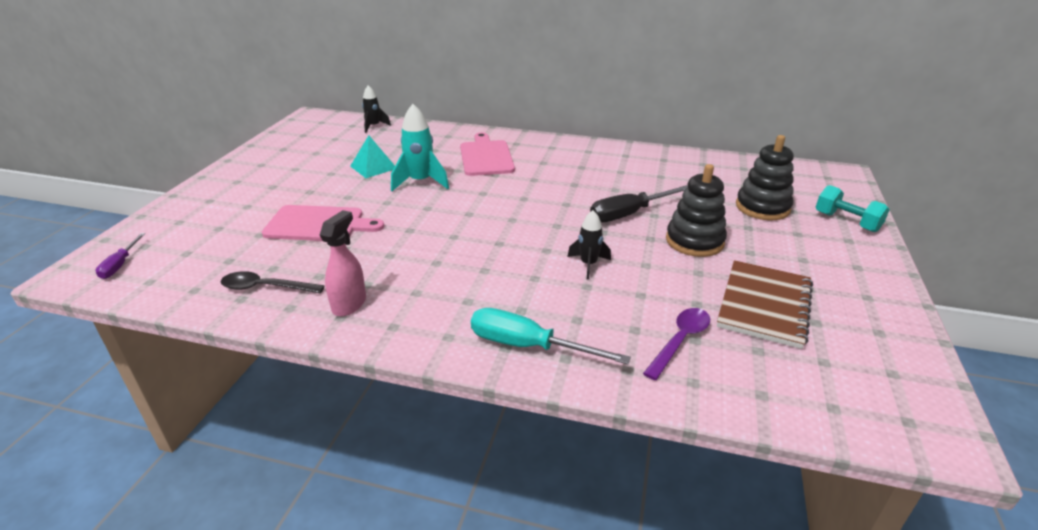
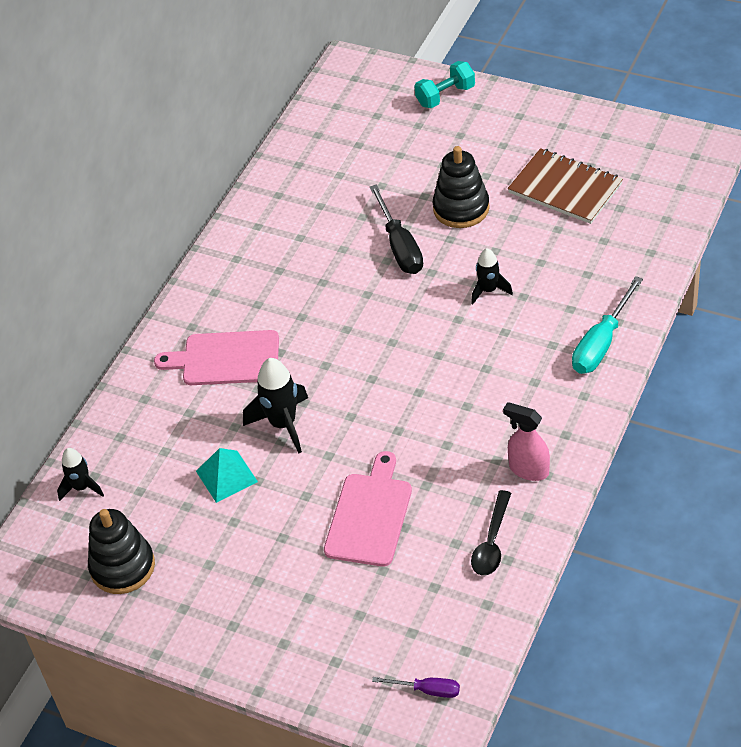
camera: 75 degrees left, 15 degrees up
turquoise rocket [391,104,449,191] -> black rocket [243,358,308,454]
purple spoon [643,308,710,380] -> none
black stacking toy [736,135,794,220] -> black stacking toy moved to [88,509,155,594]

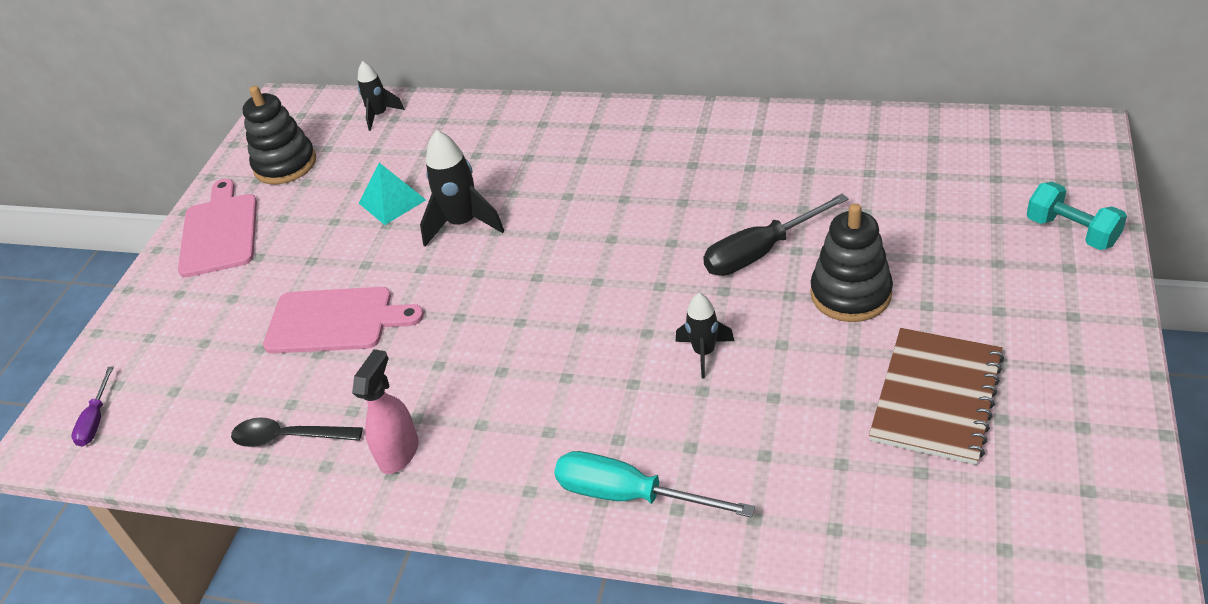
camera: 80 degrees right, 5 degrees down
pink cutting board [154,330,279,385] -> pink cutting board moved to [178,179,257,277]

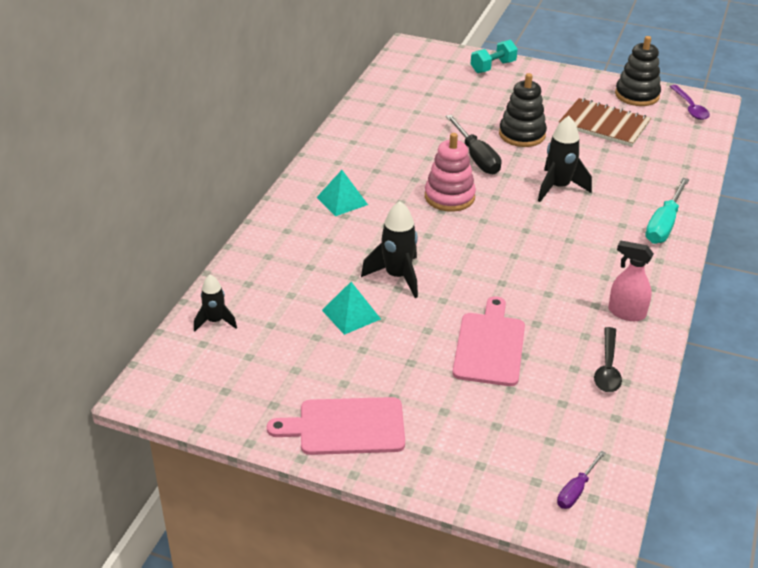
camera: 90 degrees left, 5 degrees down
purple screwdriver [71,366,114,447] -> purple screwdriver turned 120 degrees clockwise [557,450,606,509]
black stacking toy [242,86,316,184] -> black stacking toy moved to [615,36,661,106]
black rocket [676,293,734,379] -> black rocket [538,116,592,202], size x1.60
none -> turquoise pyramid [317,170,368,216]
none -> pink stacking toy [425,133,476,212]
none -> purple spoon [670,85,710,120]

